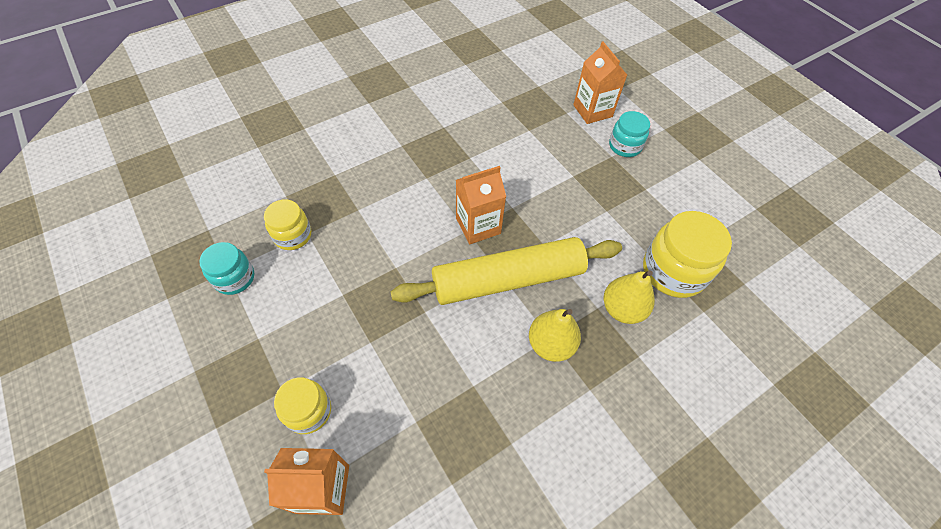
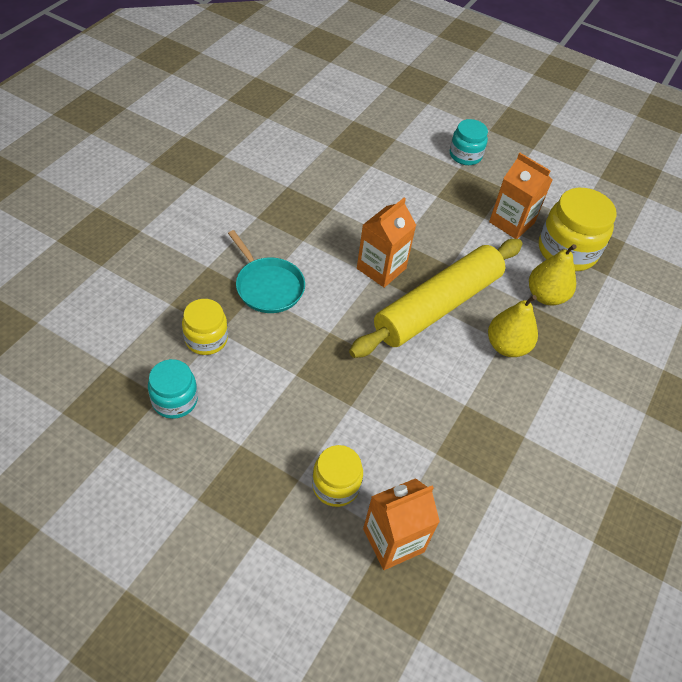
camera: 30 degrees left, 5 degrees down
orange carton [573,41,627,124] -> orange carton moved to [489,153,552,239]
none -> turquoise pan [228,230,305,313]

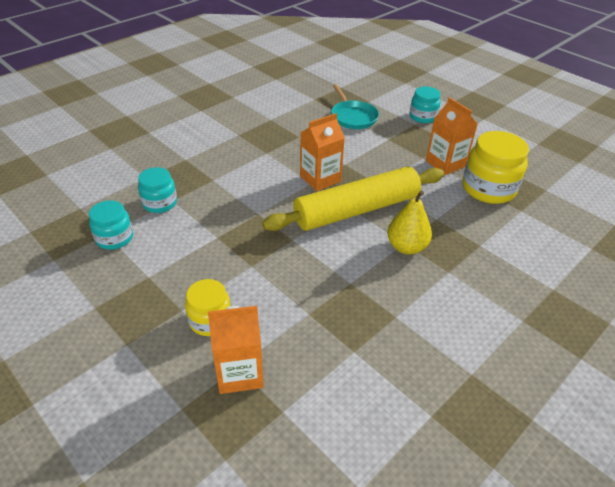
camera: 20 degrees right, 10 degrees down
yellow jar [182,299,228,355] -> turquoise jar [138,167,177,213]
turquoise pan [228,230,305,313] -> turquoise pan moved to [331,84,379,129]
yellow pear [529,244,577,305] -> none

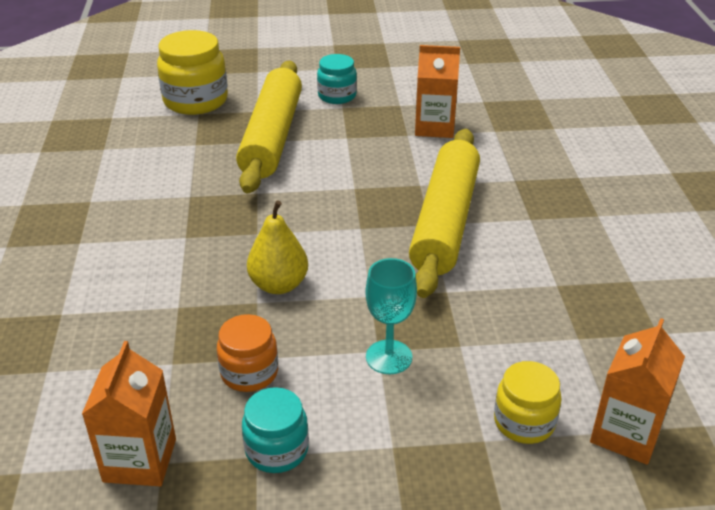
camera: 50 degrees left, 5 degrees down
turquoise jar [138,167,177,213] -> orange jar [217,314,278,392]
orange carton [300,113,345,191] -> orange carton moved to [82,341,176,486]
turquoise pan [331,84,379,129] -> yellow rolling pin [236,61,302,194]
yellow pear [387,191,432,255] -> yellow pear moved to [247,201,308,294]
yellow jar [463,131,529,204] -> yellow jar moved to [157,30,228,115]
none -> turquoise goblet [365,258,417,374]

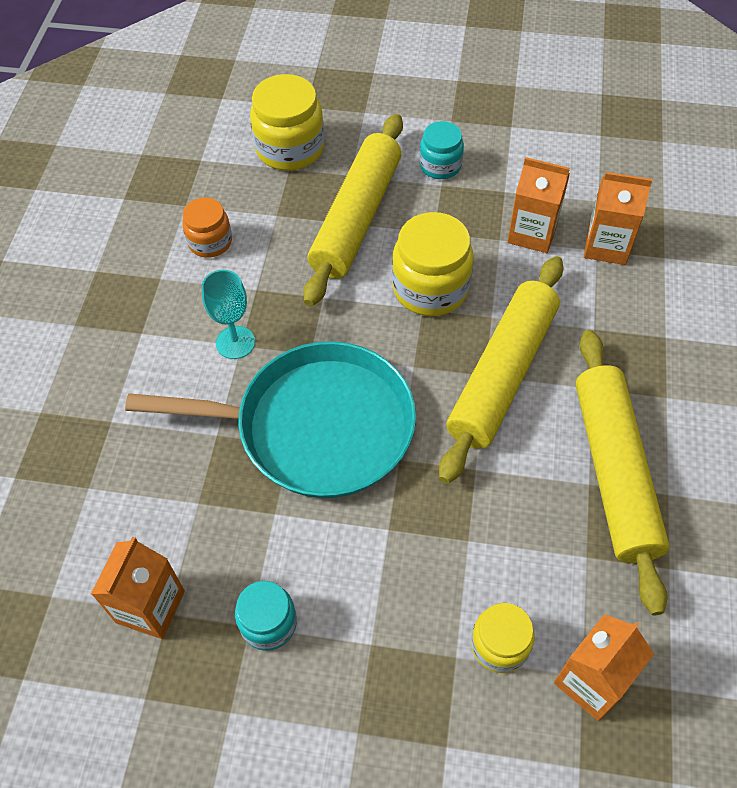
camera: 15 degrees right, 20 degrees up
orange jar [217,314,278,392] -> orange jar moved to [183,197,232,258]
yellow pear [247,201,308,294] -> turquoise pan [125,341,416,498]
turquoise goblet [365,258,417,374] -> turquoise goblet moved to [202,270,255,359]
none -> yellow jar [392,212,474,316]
none -> yellow rolling pin [576,330,670,615]
none -> orange carton [584,172,652,265]

